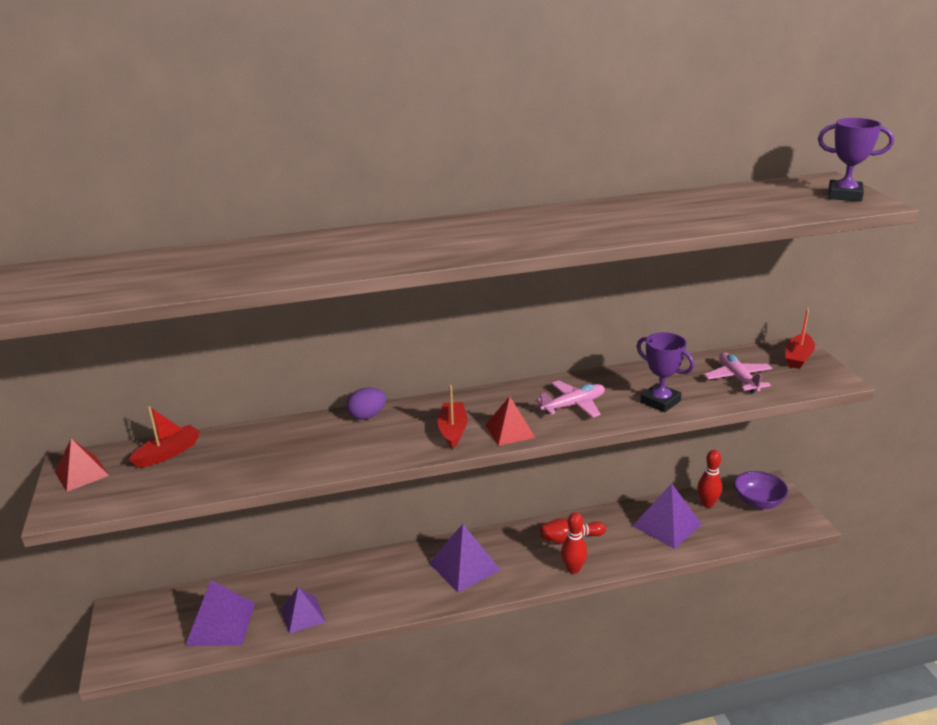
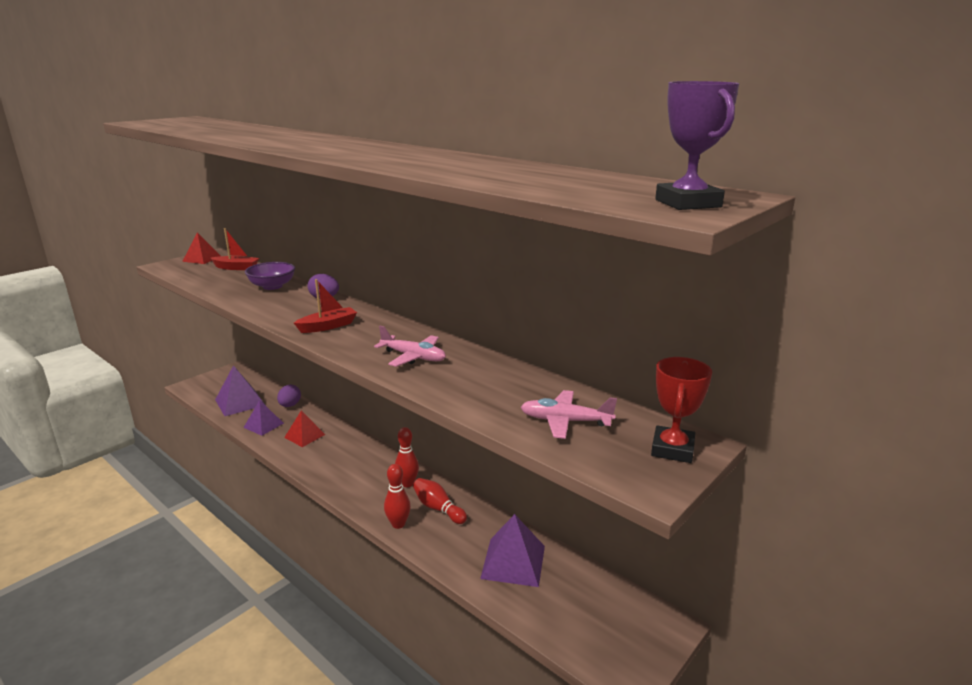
camera: 55 degrees right, 5 degrees down
purple pyramid [429,524,501,593] -> none
red pyramid [485,396,535,446] -> red pyramid moved to [284,410,325,447]
purple trophy [636,332,694,412] -> none
red bowling pin [697,450,722,508] -> red bowling pin moved to [395,427,419,487]
pink plane [704,353,772,393] -> pink plane turned 120 degrees counterclockwise [521,390,617,439]
purple bowl [734,471,788,509] -> purple bowl moved to [245,262,295,290]
red boat [785,309,815,369] -> red trophy [651,357,712,463]
none -> purple egg [277,385,301,407]

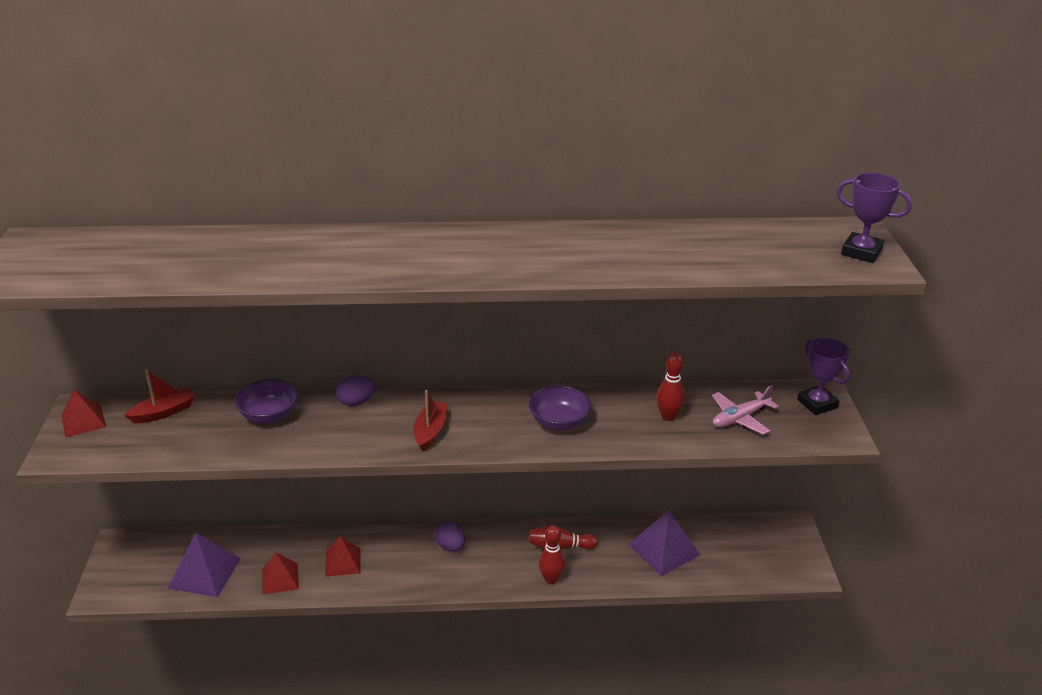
camera: 45 degrees left, 10 degrees up
purple pyramid [243,400,284,436] -> red pyramid [262,553,299,594]
purple egg [277,385,301,407] -> purple egg moved to [435,521,465,552]
pink plane [374,326,446,367] -> purple bowl [529,386,591,431]
red bowling pin [395,427,419,487] -> red bowling pin moved to [656,352,685,421]
red trophy [651,357,712,463] -> purple trophy [797,337,850,415]

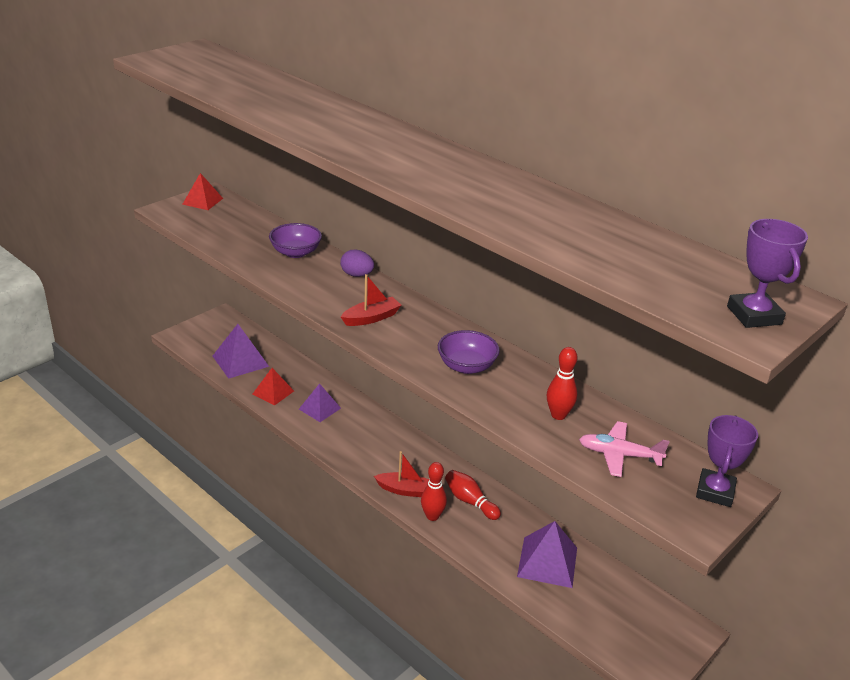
camera: 45 degrees right, 0 degrees up
red boat [124,369,196,423] -> red boat moved to [374,451,429,497]
red pyramid [325,536,361,576] -> purple pyramid [299,383,341,422]
purple egg [435,521,465,552] -> none

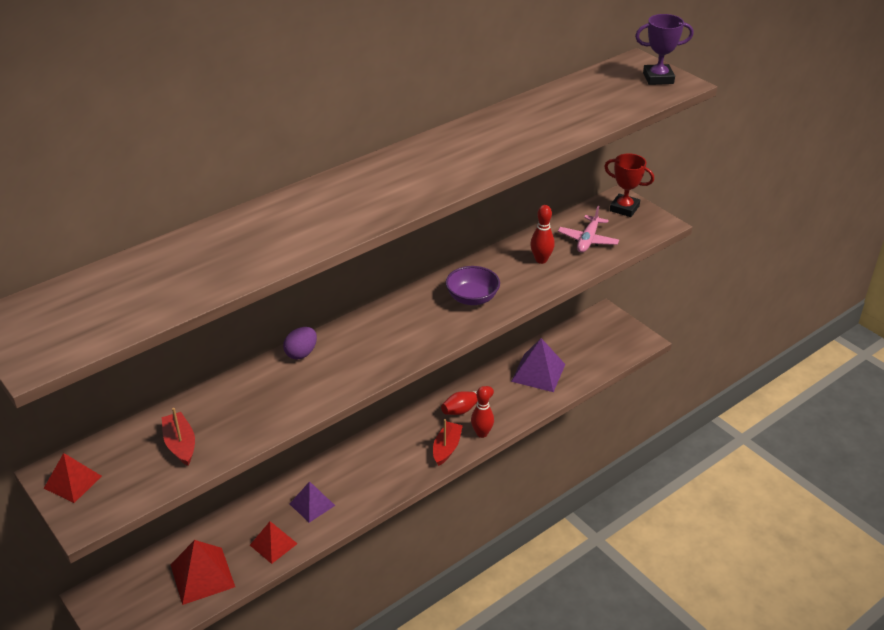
camera: 80 degrees left, 5 degrees up
purple pyramid [213,324,269,379] -> red pyramid [170,540,235,605]
purple bowl [269,223,322,258] -> none
red boat [341,274,401,326] -> red boat moved to [162,408,195,466]
purple trophy [696,415,758,507] -> red trophy [604,153,654,217]

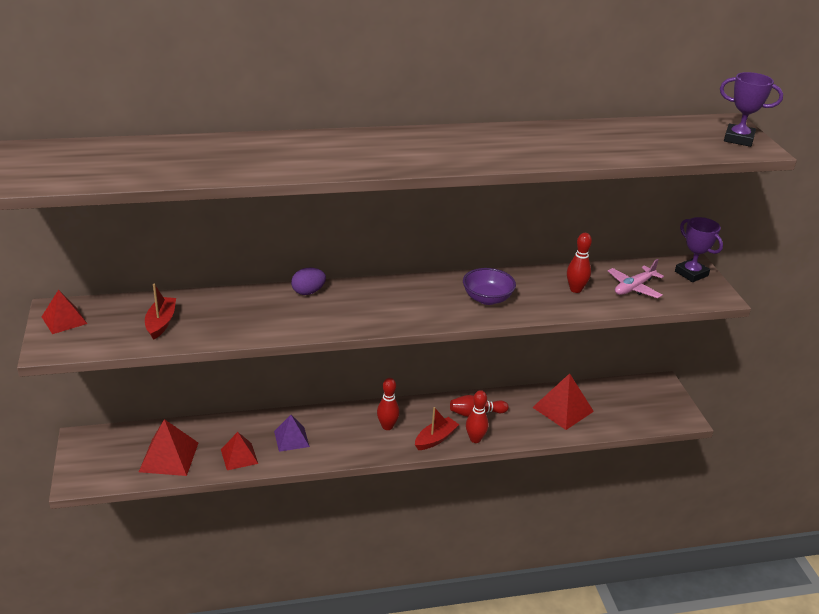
camera: 25 degrees right, 5 degrees down
purple pyramid [511,338,565,392] -> red pyramid [532,373,594,430]
red trophy [604,153,654,217] -> purple trophy [675,217,723,282]
none -> red bowling pin [377,378,400,430]

